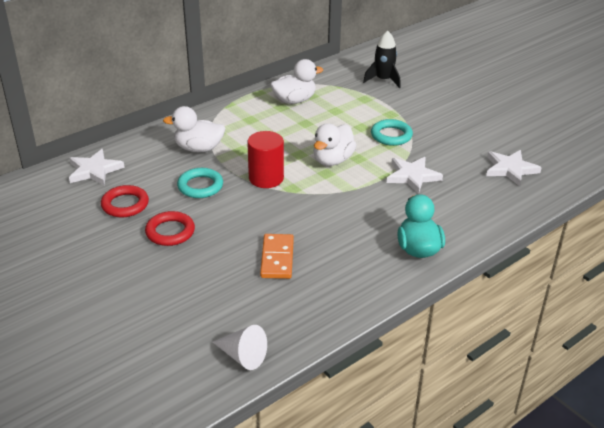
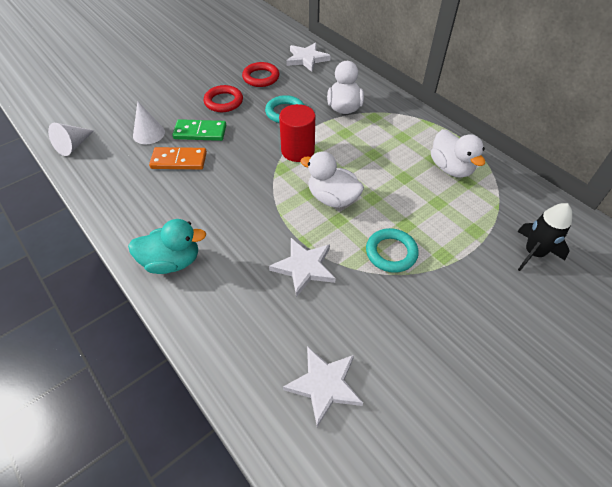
camera: 90 degrees right, 15 degrees up
none -> white cone [133,101,165,144]
none -> green domino [172,119,226,141]

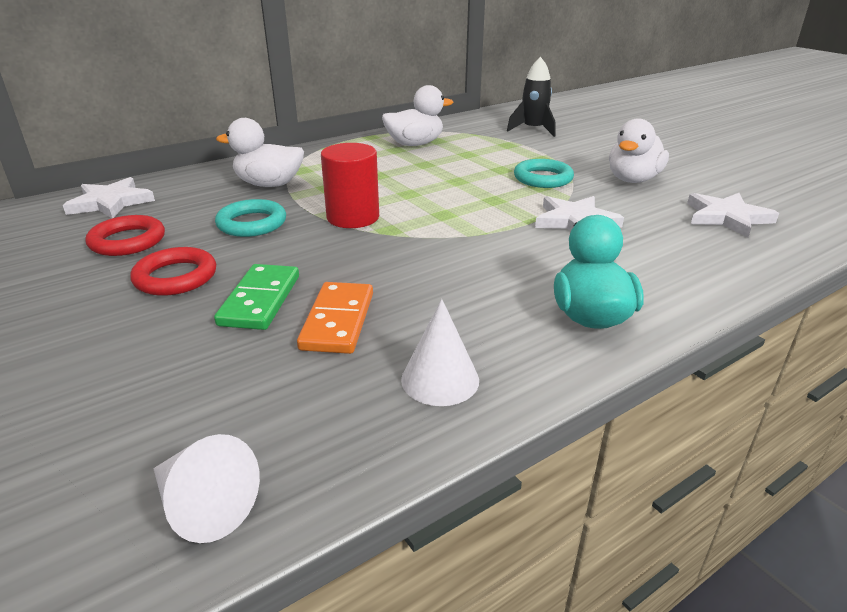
camera: 85 degrees left, 20 degrees down
white cone [133,101,165,144] -> white cone moved to [401,299,479,406]
white duck [300,151,364,208] -> white duck moved to [609,118,669,183]

